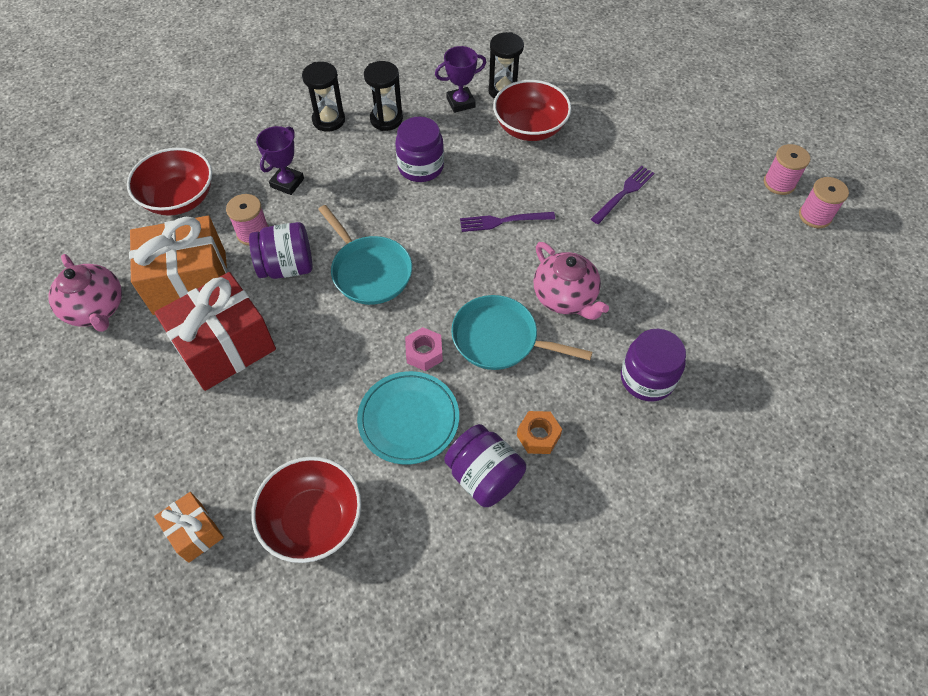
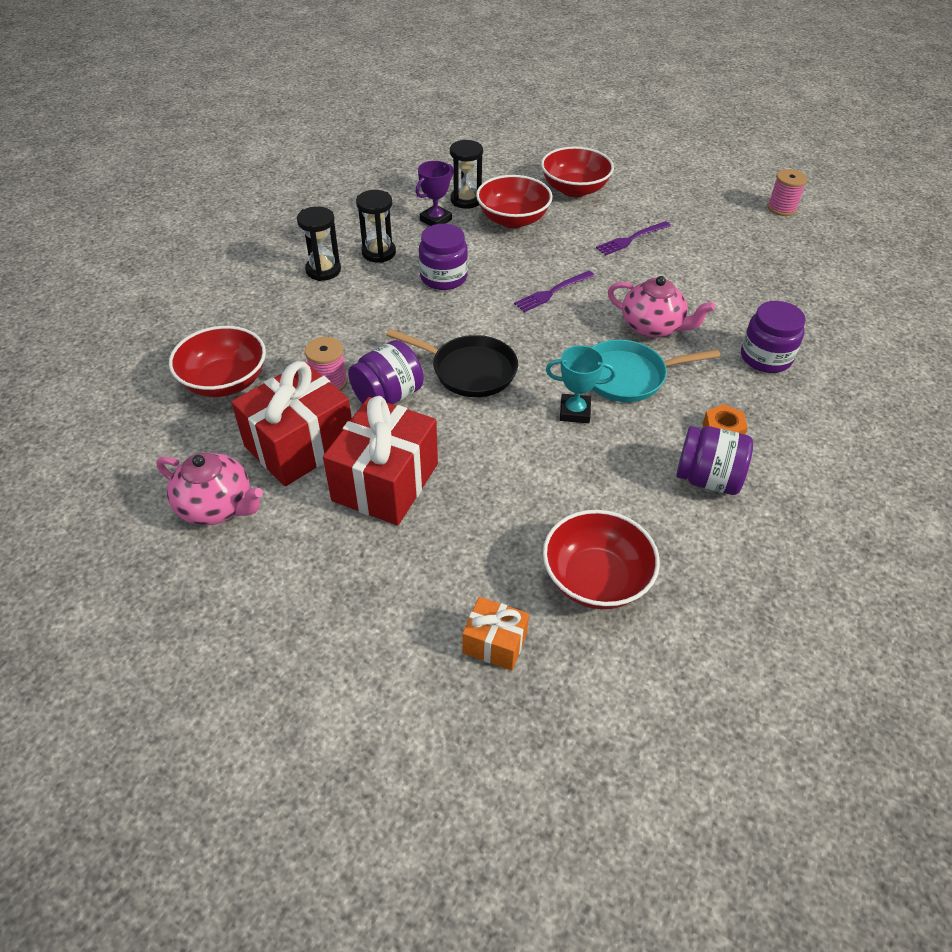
camera: 30 degrees left, 10 degrees down
orange gift [129,216,228,315] -> red gift [231,361,352,486]
purple trophy [256,126,304,195] -> none
turquoise pan [318,205,412,305] -> black pan [386,329,518,397]
turquoise plate [357,371,459,465] -> none
pink nut [405,327,443,371] -> turquoise trophy [546,345,616,423]
purple fork [591,166,654,224] -> purple fork turned 135 degrees counterclockwise [596,221,671,256]
pink spool [764,144,810,195] -> none
none -> red bowl [541,146,614,197]

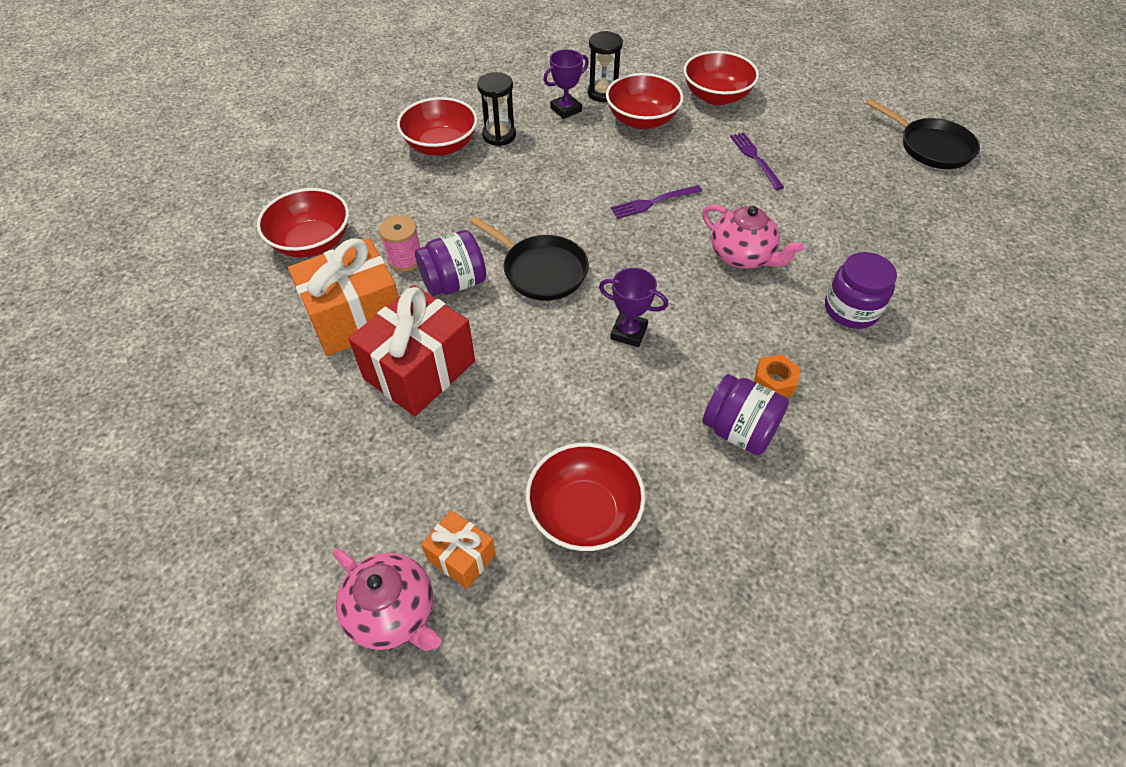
camera: 15 degrees right, 5 degrees up
pink teapot [156,453,263,526] -> pink teapot moved to [333,548,441,651]
red gift [231,361,352,486] -> orange gift [288,238,399,356]
black hourglass [297,206,341,281] -> red bowl [397,97,478,156]
purple jar [419,224,468,290] -> none
turquoise trophy [546,345,616,423] -> purple trophy [599,268,668,347]
turquoise pan [592,339,720,402] -> none
purple fork [596,221,671,256] -> purple fork turned 90 degrees clockwise [730,133,784,190]
pink spool [767,169,807,216] -> black pan [866,99,980,169]

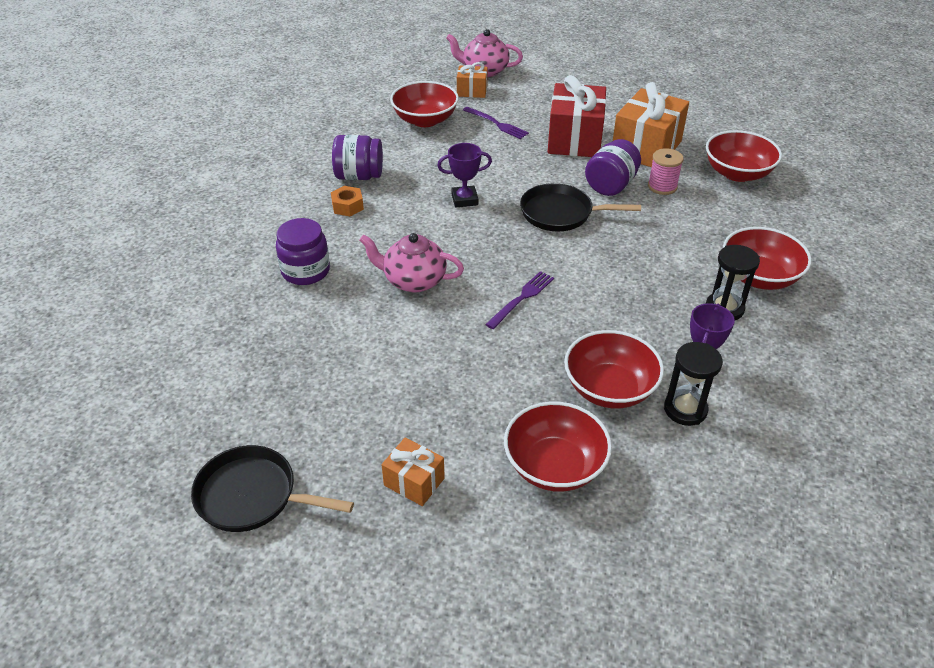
camera: 150 degrees right, 10 degrees down
purple fork [730,133,784,190] -> purple fork moved to [463,107,529,139]
none -> orange gift [382,438,445,506]

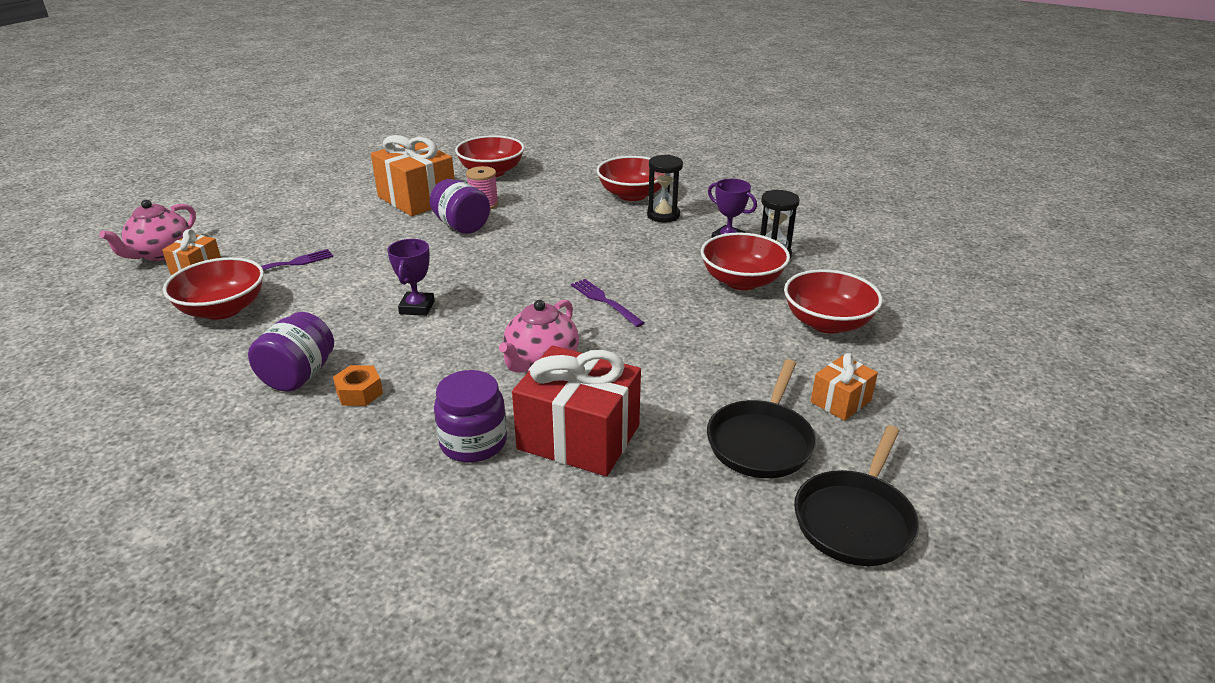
camera: 75 degrees left, 10 degrees down
black pan [520,183,641,231] -> black pan moved to [707,359,816,478]
red gift [548,75,606,157] -> red gift moved to [512,345,641,476]

